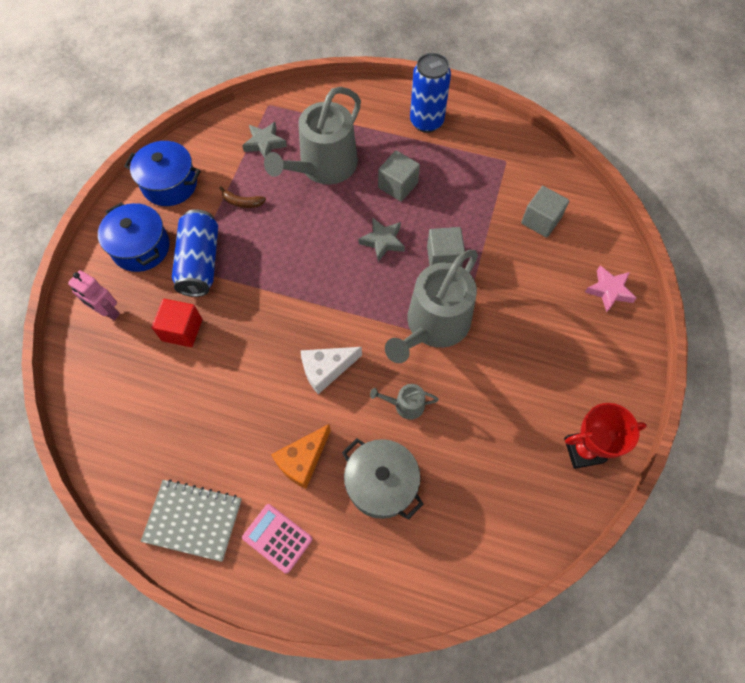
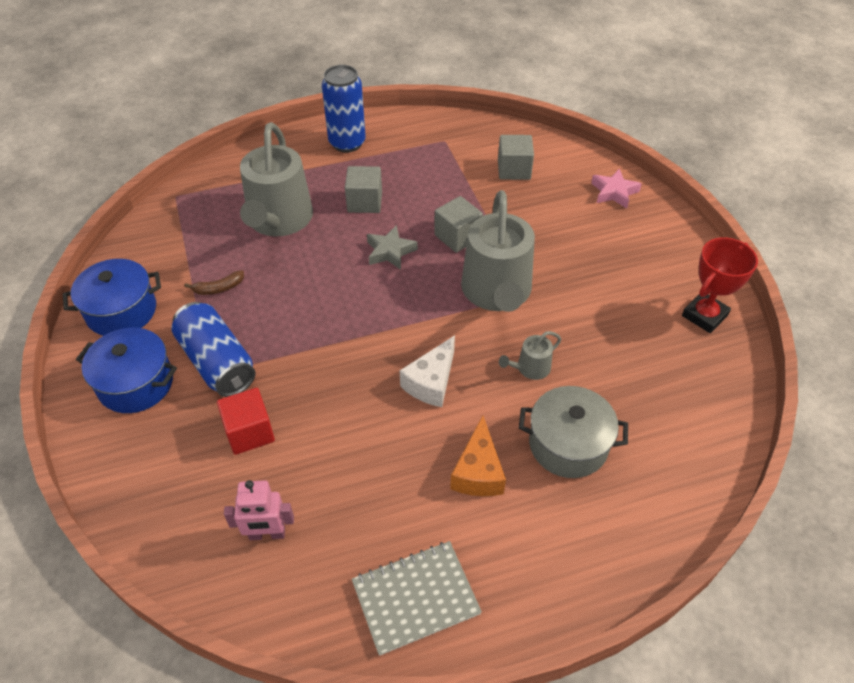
camera: 35 degrees left, 15 degrees down
pink robot [68,270,120,320] -> pink robot moved to [224,480,294,540]
grey star [242,122,287,158] -> none
pink calculator [242,504,312,573] -> none

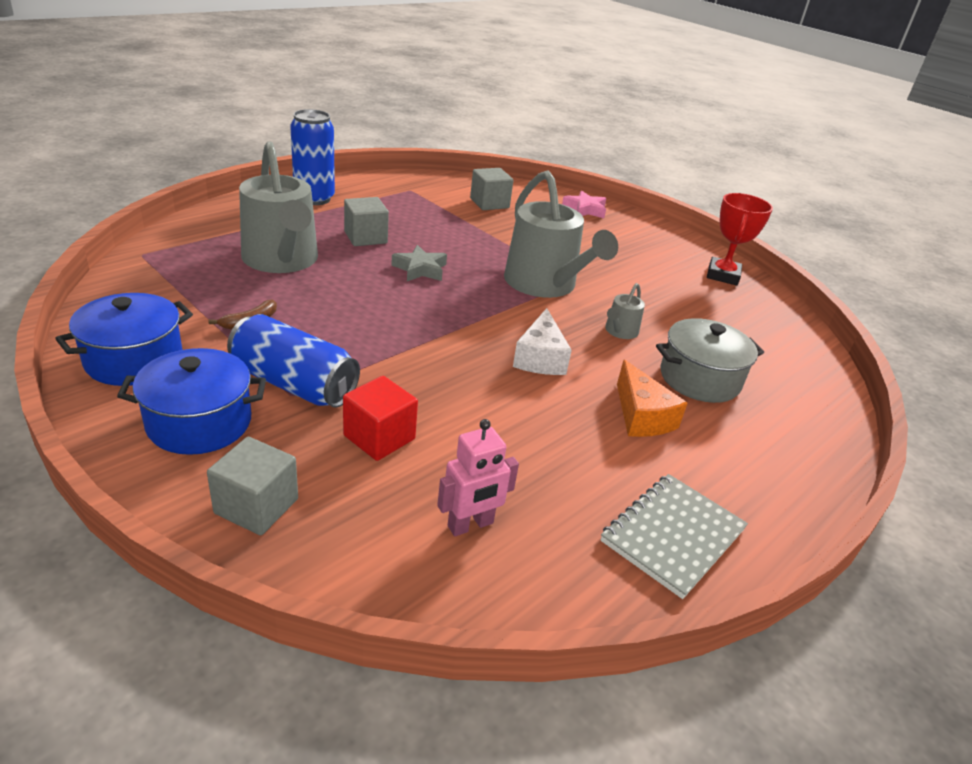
camera: 30 degrees left, 15 degrees down
grey cube [434,196,483,253] -> grey cube moved to [207,437,298,535]

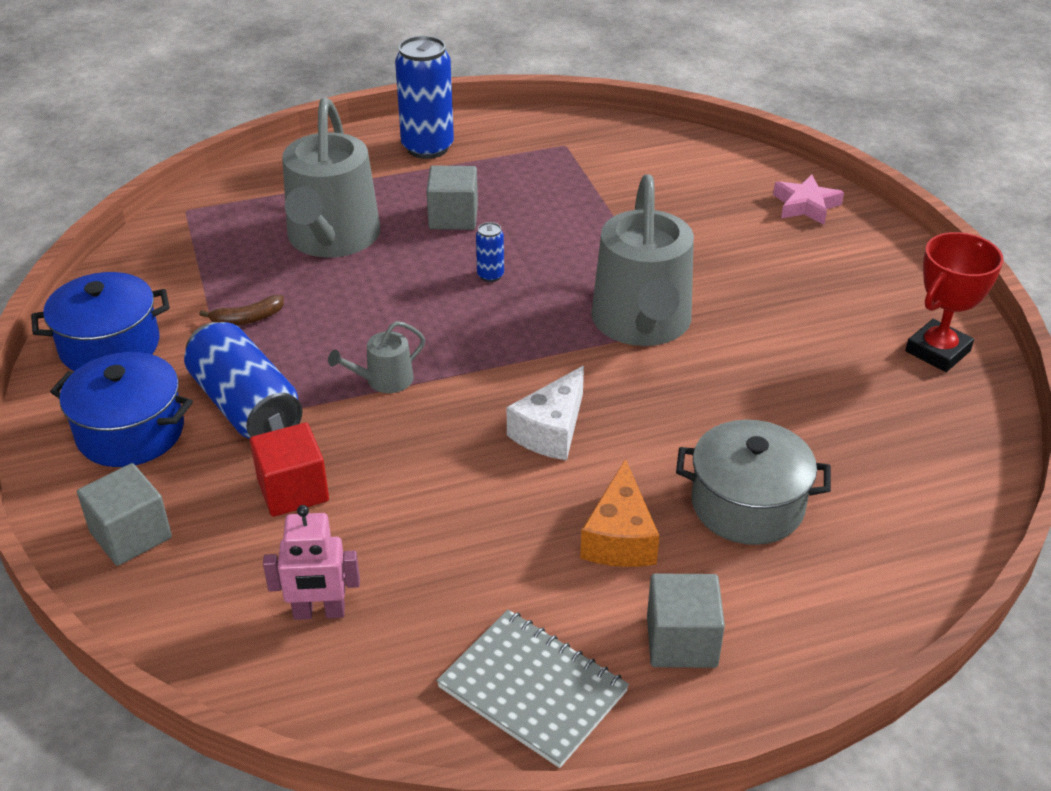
camera: 30 degrees right, 5 degrees up
grey star [391,245,447,281] -> blue can [476,222,504,282]
grey cube [470,168,513,210] -> grey cube moved to [647,573,725,668]
grey notebook [600,474,748,599] -> grey notebook turned 60 degrees clockwise [436,610,629,768]
grey watering can [605,283,645,339] -> grey watering can moved to [328,321,425,393]

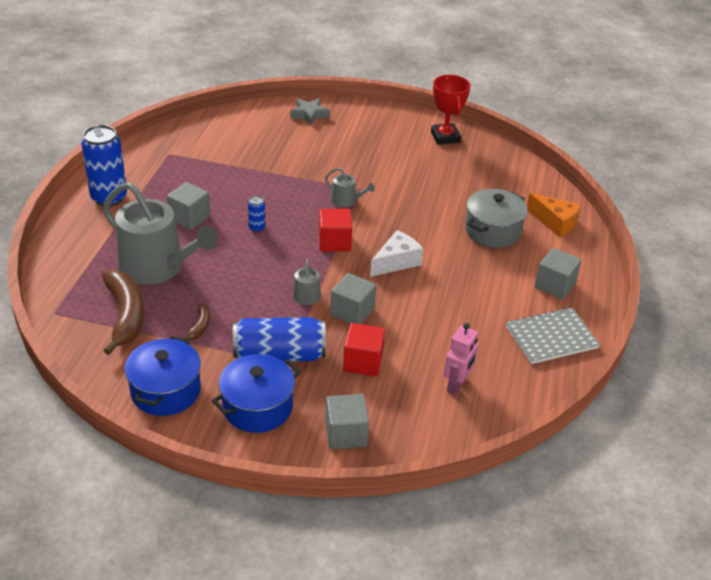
camera: 60 degrees left, 0 degrees up
white cheese [507,366,584,460] -> white cheese turned 105 degrees counterclockwise [370,230,423,277]
orange cheese [580,459,659,567] -> orange cheese moved to [527,193,581,237]
grey watering can [591,174,694,346] -> grey watering can [325,167,375,207], size x0.43
pink star [773,175,844,225] -> grey star [290,98,330,125]
none -> brown banana [102,270,144,355]
none -> red cube [319,209,352,251]
none -> grey cube [330,273,376,324]

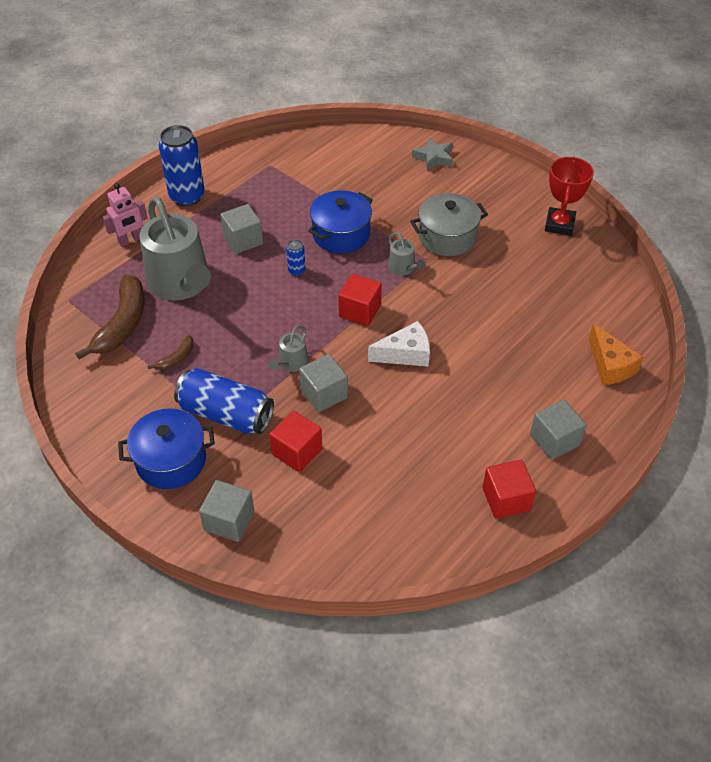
camera: 30 degrees right, 10 degrees up
blue pot [125,336,201,416] -> blue pot moved to [308,190,373,253]
pink robot [444,323,478,395] -> pink robot moved to [103,183,148,247]
grey pot [465,189,528,248] -> grey pot moved to [410,193,488,256]
grey notebook [506,307,600,364] -> red cube [482,460,536,519]

